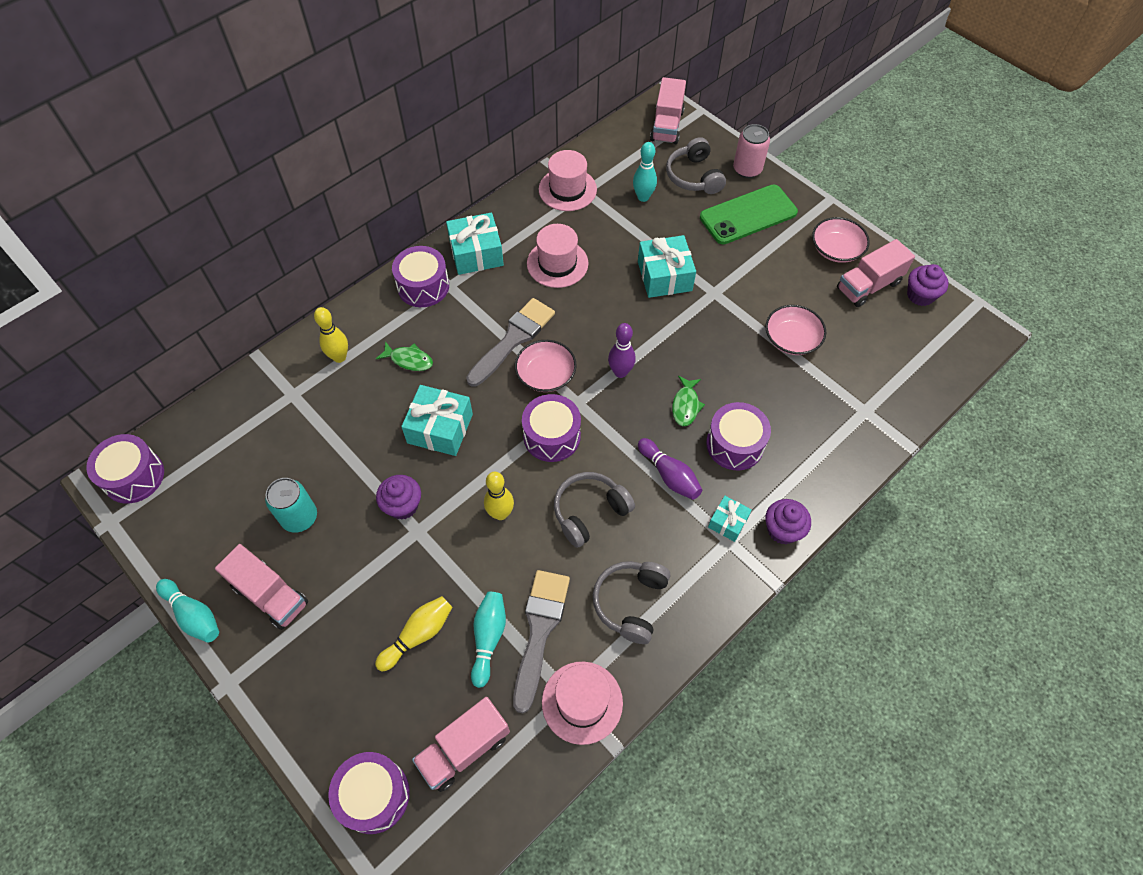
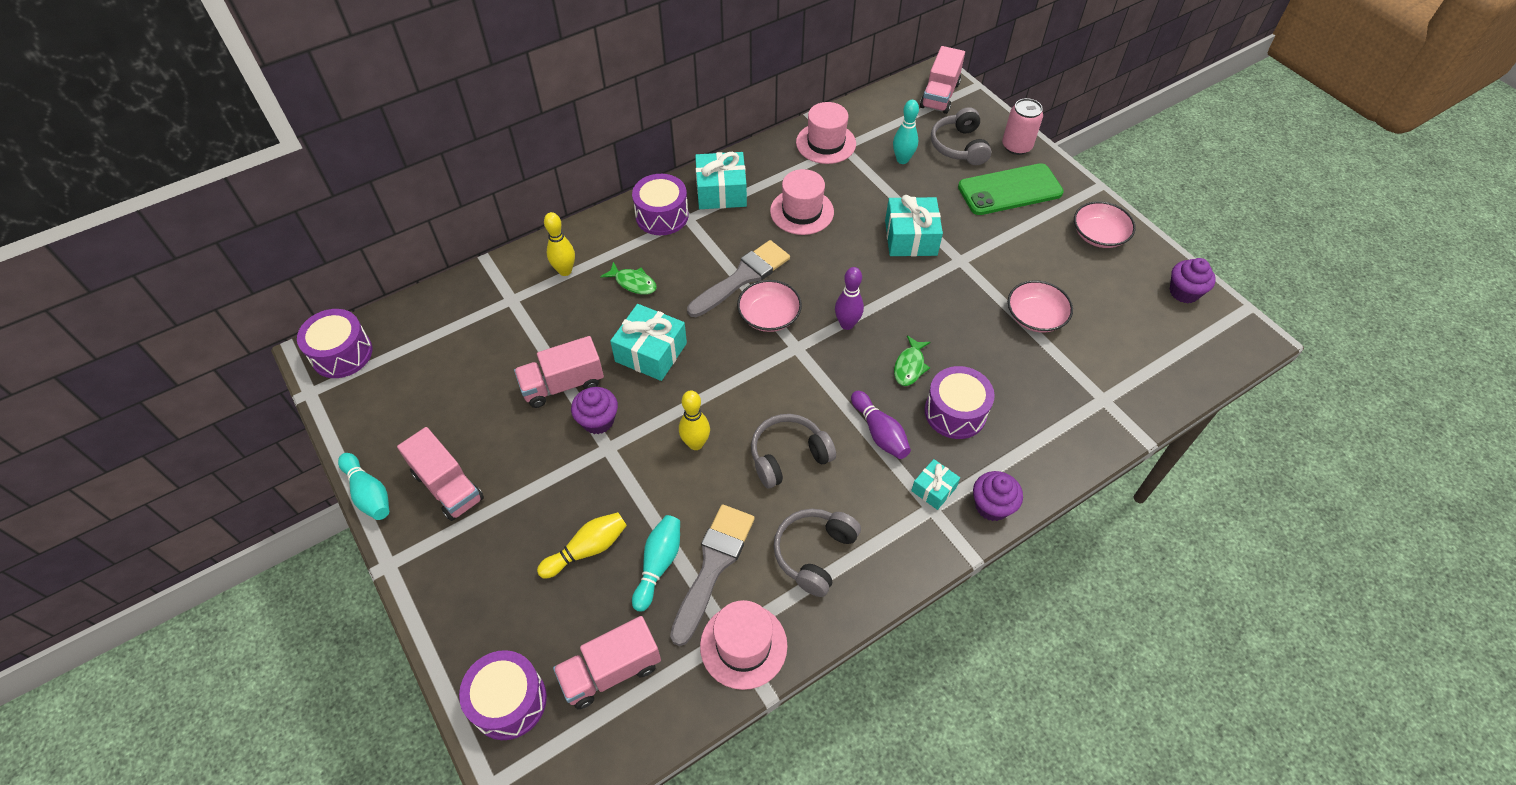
camera: 10 degrees right, 5 degrees down
turquoise can [265,478,317,533] -> none
purple drum [522,394,581,462] -> none
pink truck [837,239,915,307] -> pink truck moved to [514,336,604,408]

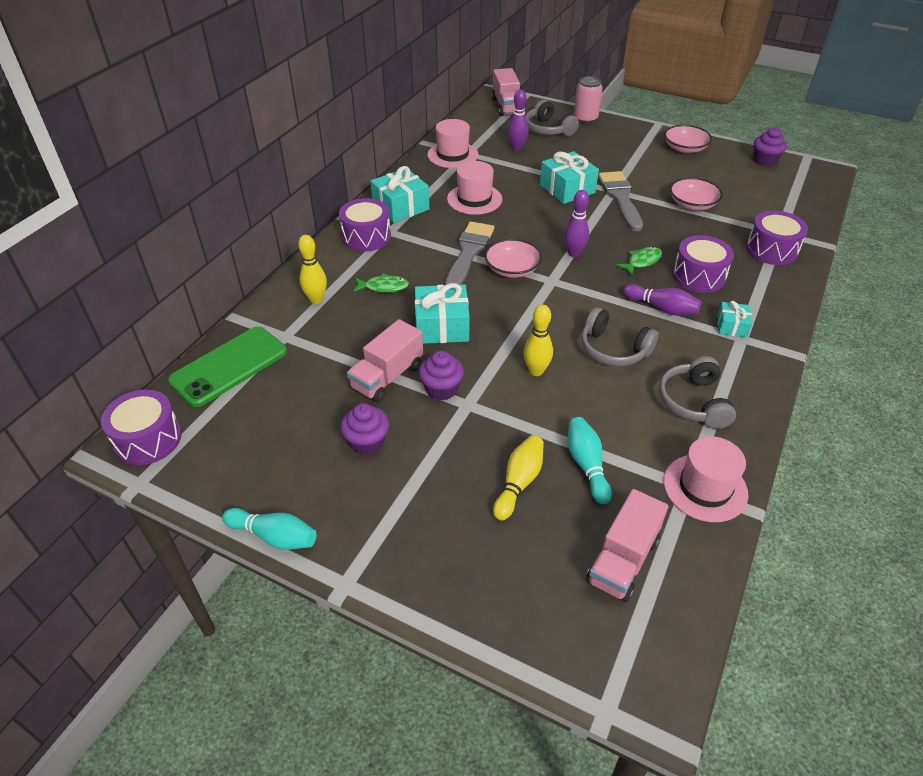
camera: 30 degrees left, 10 degrees down
pink truck [397,427,484,521] -> none
purple drum [459,650,547,740] -> purple drum moved to [746,211,808,265]
grey brush [670,504,755,646] -> grey brush moved to [598,171,643,231]
grey headphones [751,414,836,488] -> grey headphones turned 90 degrees counterclockwise [581,307,659,366]
turquoise bowling pin [893,100,919,164] -> purple bowling pin [508,90,529,151]
green fish [894,335,930,386] -> green fish turned 120 degrees counterclockwise [616,247,662,275]
green phone [958,163,1064,215] -> green phone moved to [168,327,287,407]
purple cupcake [973,471,1023,521] -> purple cupcake moved to [340,403,389,455]

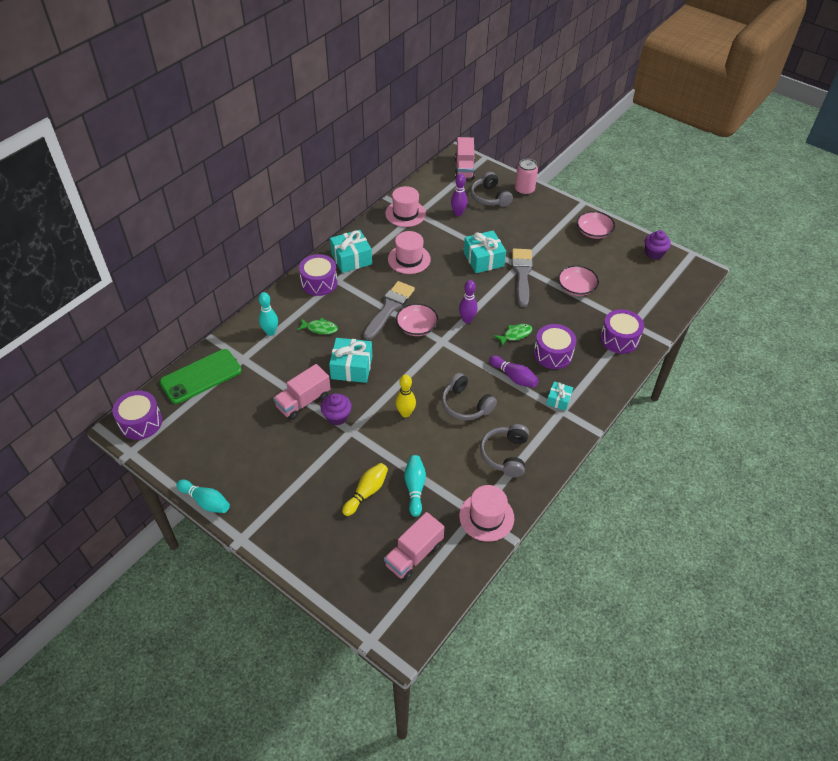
camera: 10 degrees right, 5 degrees up
yellow bowling pin [298,235,327,304] -> turquoise bowling pin [259,292,278,336]
purple cupcake [340,403,389,455] -> none

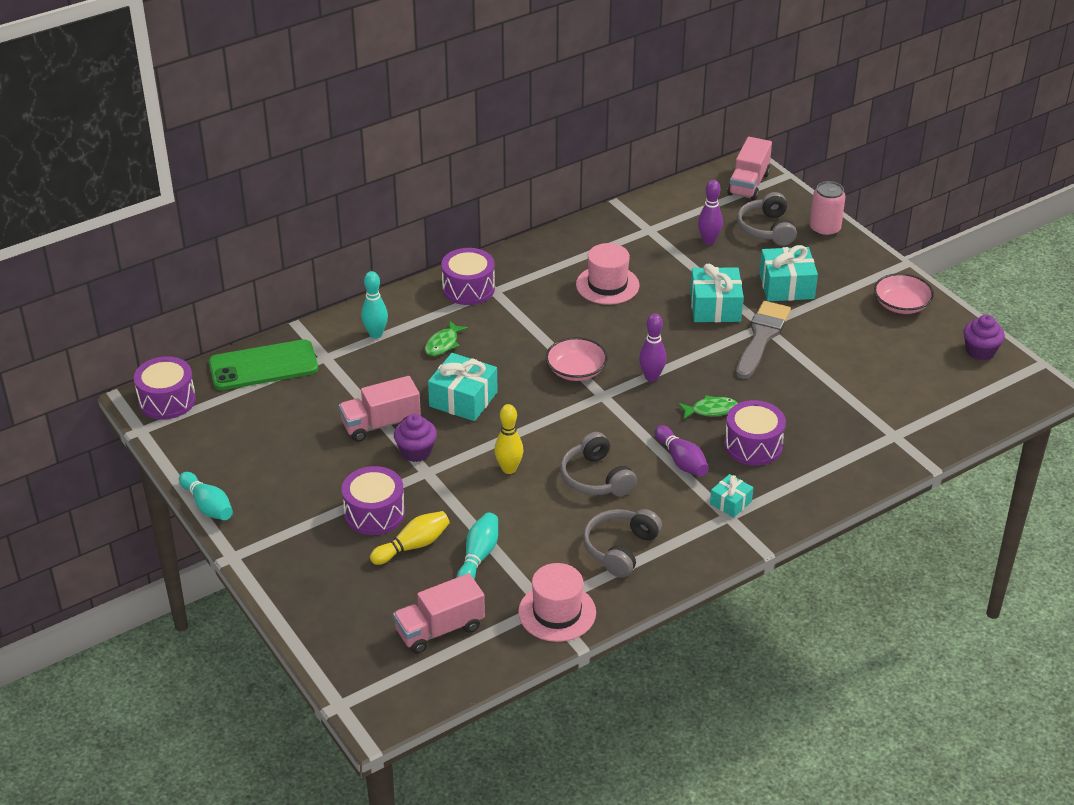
camera: 20 degrees right, 10 degrees down
green fish [297,318,338,334] -> green fish turned 90 degrees clockwise [425,320,468,356]
turquoise gift [330,230,372,273] -> turquoise gift moved to [759,245,818,301]
grey brush [363,281,415,340] -> none
pink hat [385,186,426,227] -> none
pink bowl [558,265,599,296] -> none
purple drum [600,309,644,354] -> purple drum moved to [342,466,405,535]

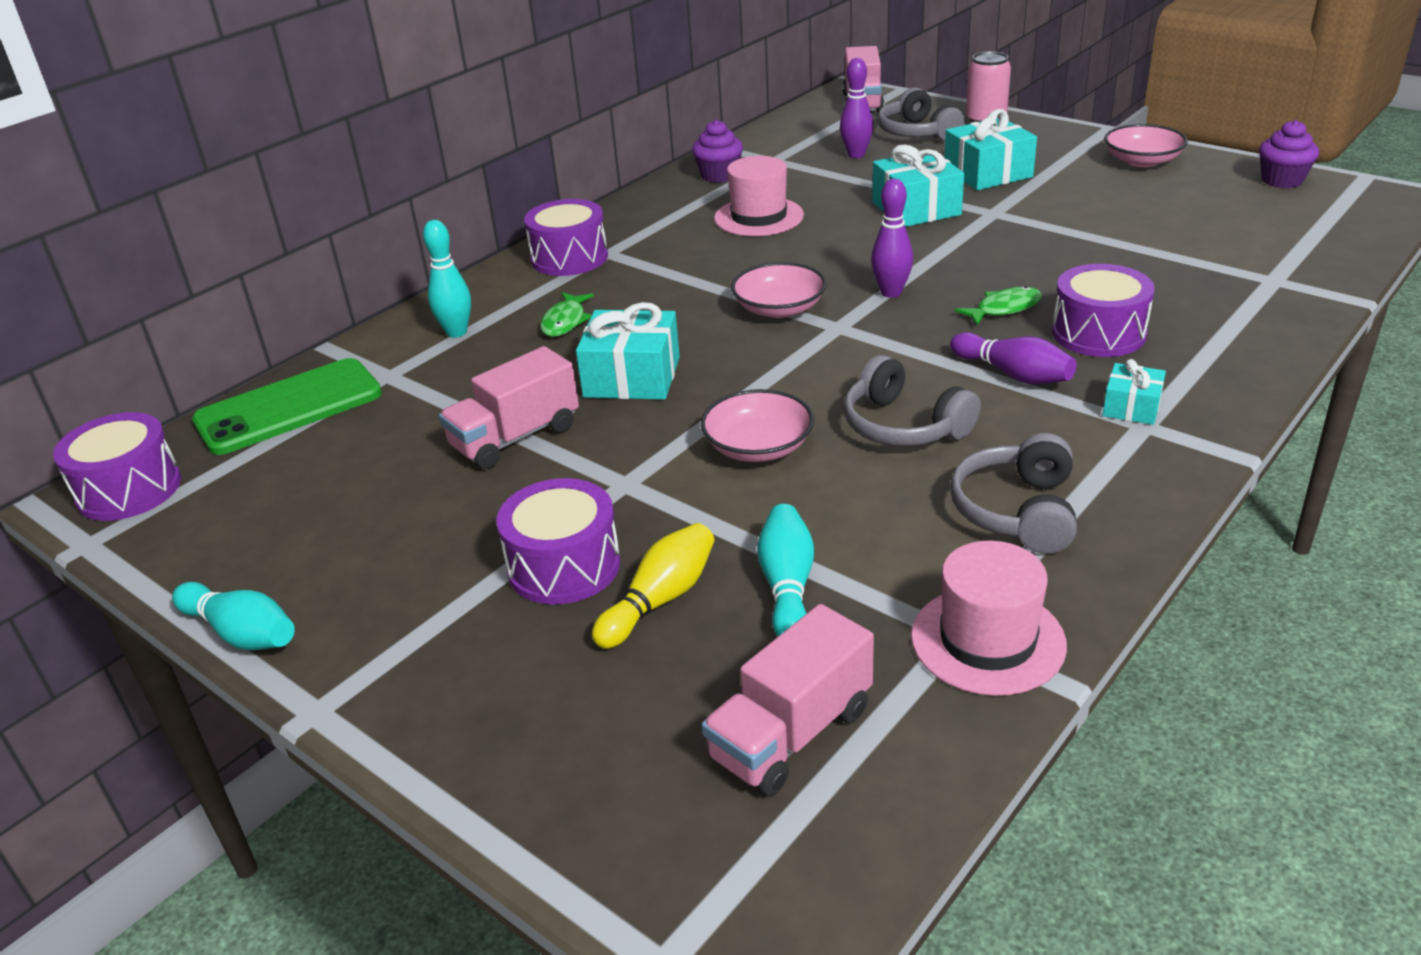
camera: 15 degrees left, 5 degrees down
purple cupcake [394,414,437,462] -> purple cupcake moved to [692,120,743,183]
yellow bowling pin [494,404,523,474] -> pink bowl [701,389,814,462]
grey brush [736,301,791,379] -> none

